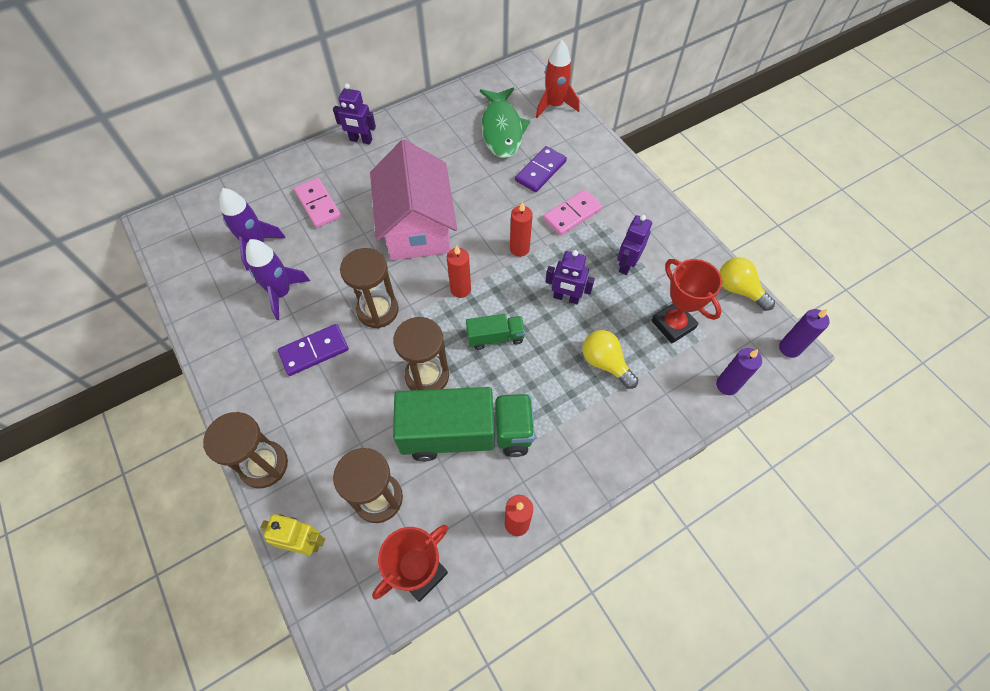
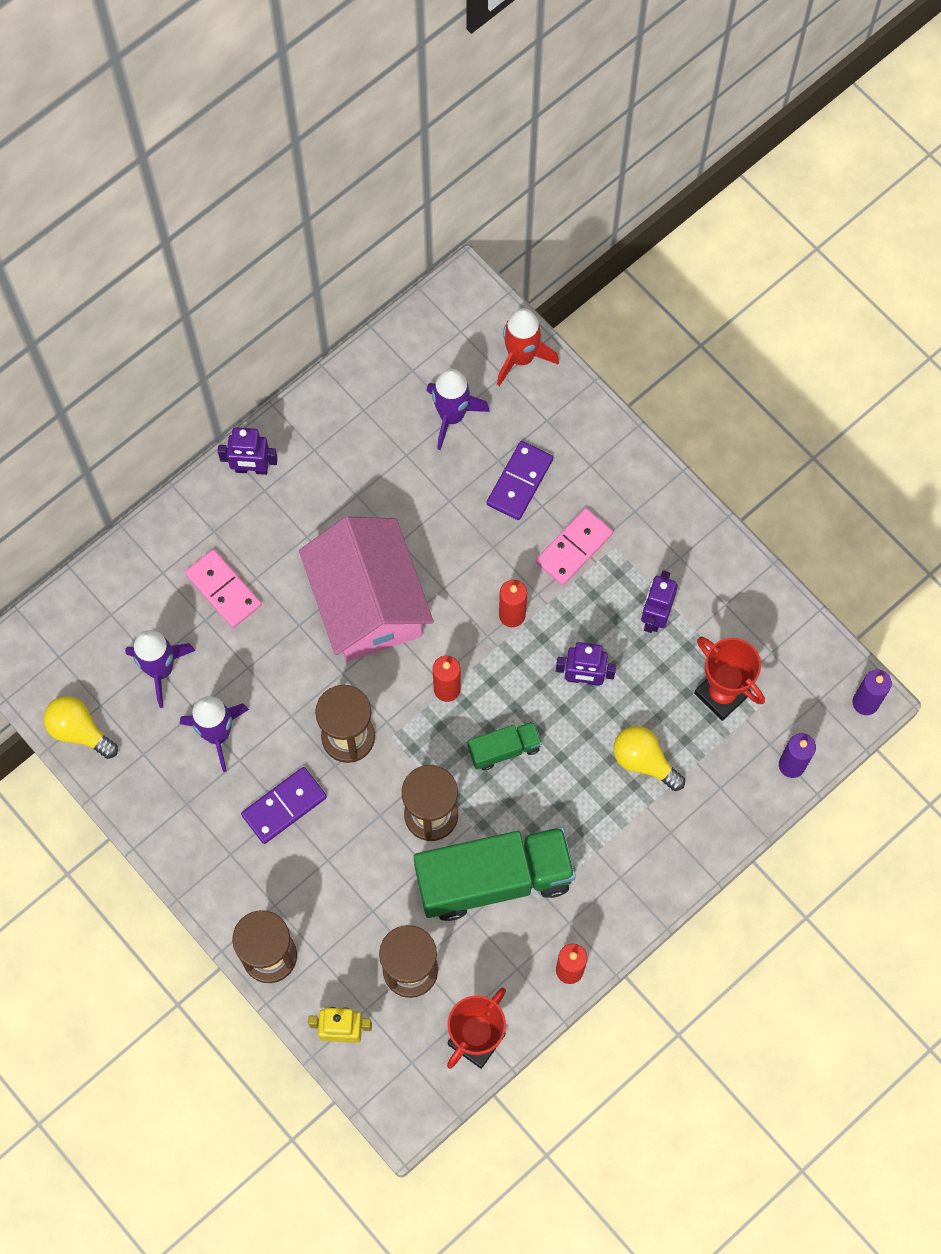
camera: 10 degrees left, 10 degrees up
green fish [480,88,530,158] -> purple rocket [426,368,490,450]
yellow light bulb [719,257,775,311] -> yellow light bulb moved to [43,696,118,759]

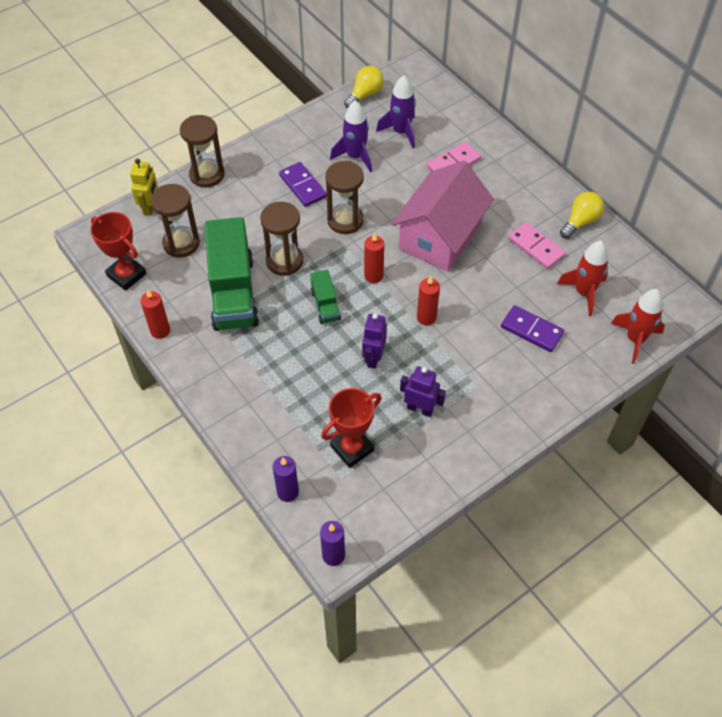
camera: 95 degrees right, 15 degrees down
purple robot [218,427,278,475] -> none
pink house [299,516,434,661] -> pink house turned 45 degrees counterclockwise [391,161,494,272]
purple rocket [426,368,490,450] -> red rocket [557,241,608,316]
pink domino [536,508,613,585] -> pink domino moved to [508,222,566,269]
yellow light bulb [614,726,685,791] -> yellow light bulb moved to [560,192,604,239]

